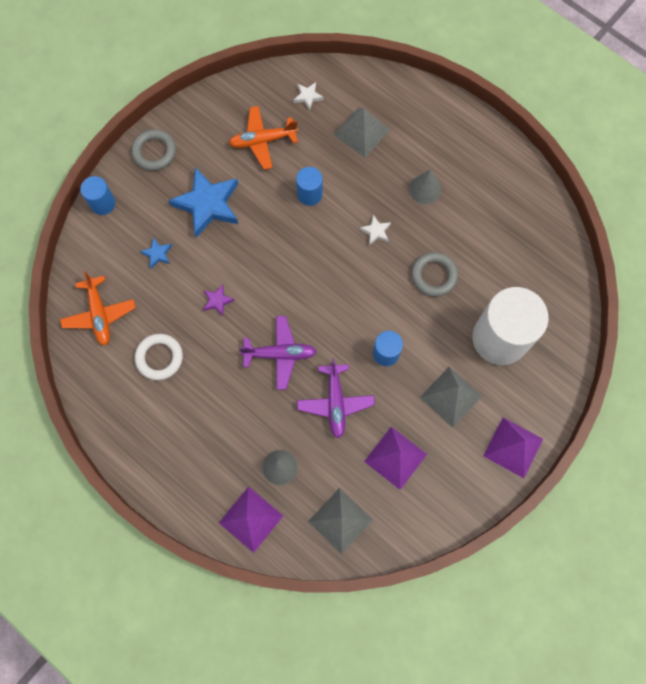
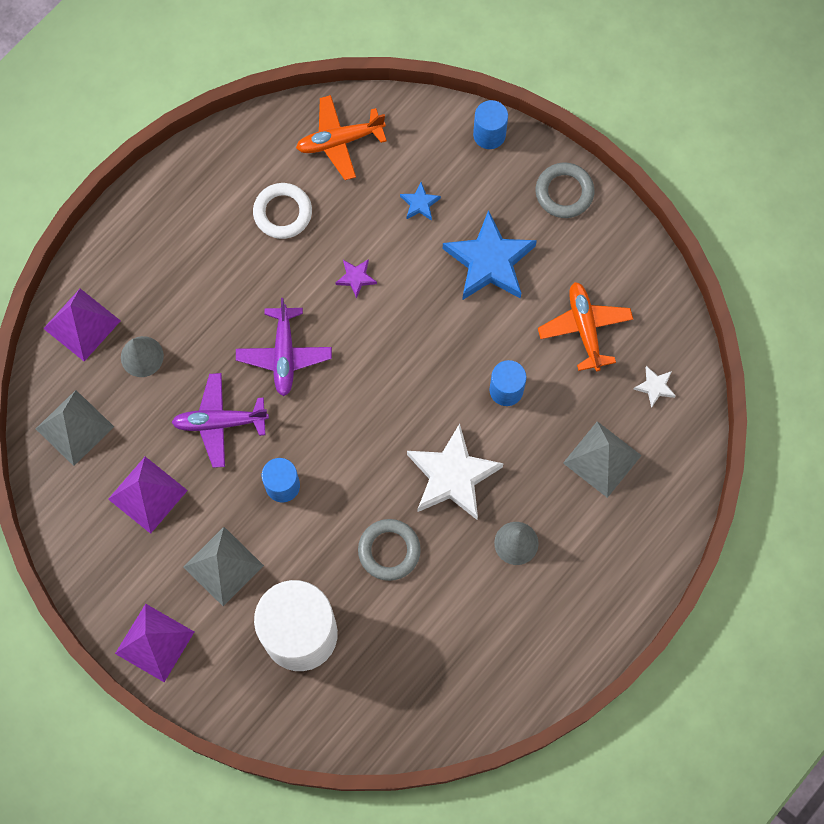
camera: 90 degrees right, 0 degrees up
white star [360,215,391,245] -> white star [407,424,504,520], size x2.27

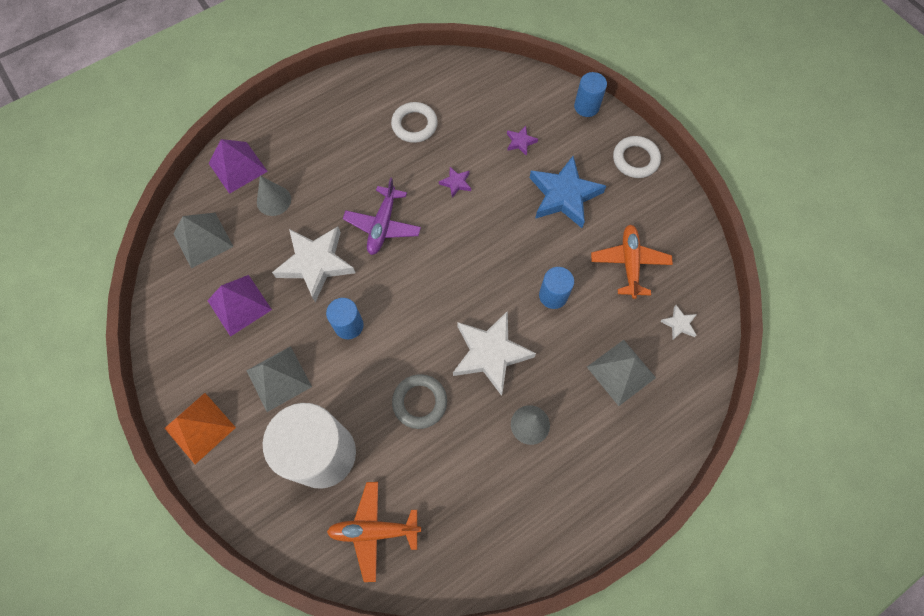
camera: 15 degrees right, 5 degrees down
purple pyramid [115,604,194,682] -> orange pyramid [164,393,236,464]
purple plane [171,373,269,468] -> white star [272,226,355,302]
orange plane [296,95,387,180] -> orange plane moved to [327,482,421,582]
blue star [400,182,441,221] -> purple star [507,126,538,156]
grey ring [536,163,594,218] -> white ring [613,136,661,178]

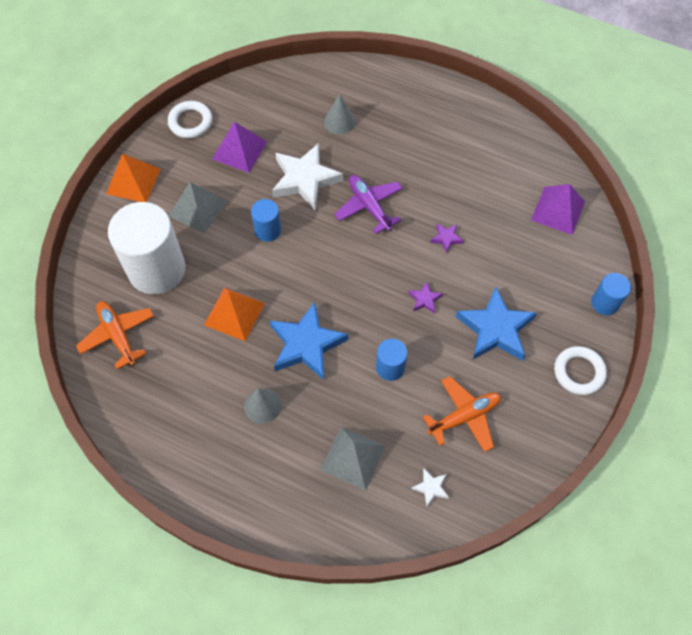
camera: 60 degrees right, 5 degrees down
grey pyramid [173,213,234,268] -> none
purple pyramid [209,139,268,194] -> purple pyramid moved to [531,184,585,235]
purple plane [343,177,421,255] -> purple plane turned 75 degrees clockwise [334,175,403,234]
white ring [391,102,438,143] -> white ring moved to [168,101,212,139]
grey ring [392,374,447,429] -> orange pyramid [204,288,265,341]
white star [453,311,536,396] -> blue star [269,302,348,380]
purple star [507,126,538,156] -> purple star moved to [408,281,443,314]

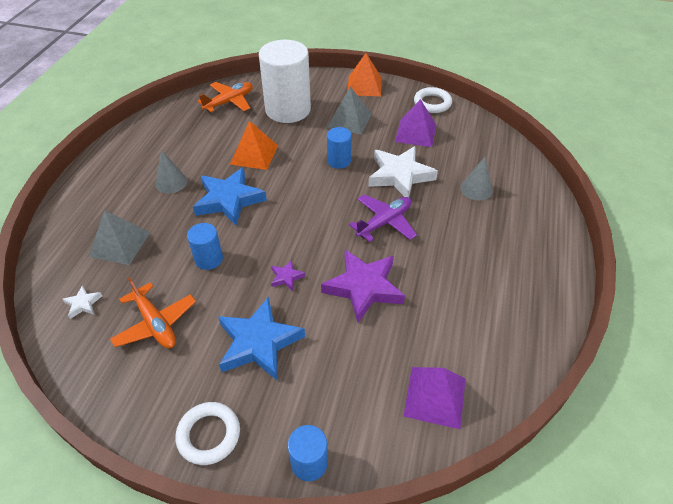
camera: 80 degrees right, 15 degrees down
purple star [430,224,464,253] -> purple star [321,250,405,323], size x2.27

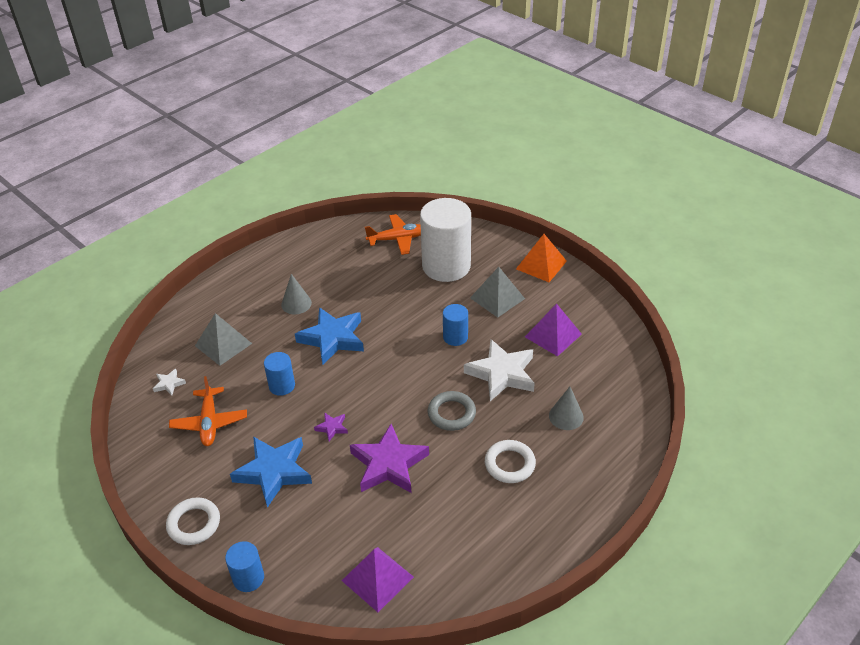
camera: 30 degrees right, 5 degrees down
orange pyramid [230,121,278,170] -> none
purple plane [349,195,417,242] -> grey ring [428,391,476,431]
white ring [414,87,452,113] -> white ring moved to [485,440,536,483]

